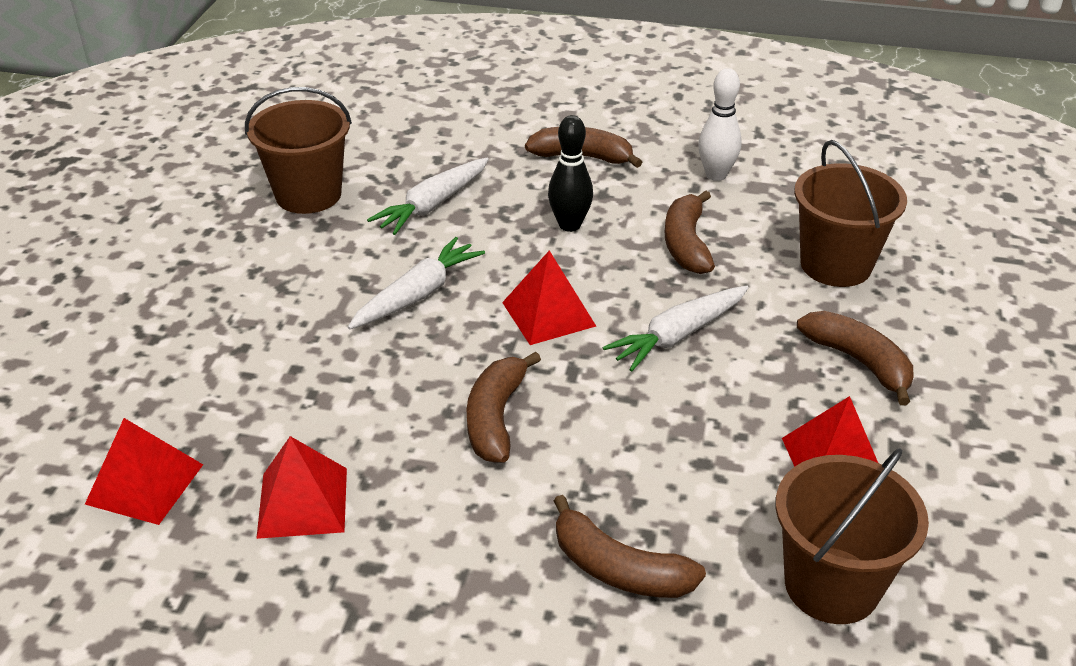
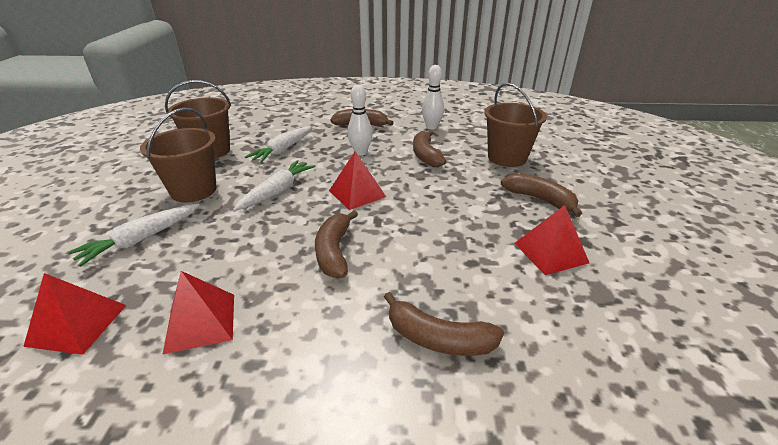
camera: 10 degrees left, 5 degrees down
black bowling pin [548,115,593,232] -> white bowling pin [347,84,373,156]
white carrot [602,286,749,372] -> white carrot moved to [68,204,200,267]
brown bucket [775,448,929,624] -> brown bucket moved to [140,108,217,202]

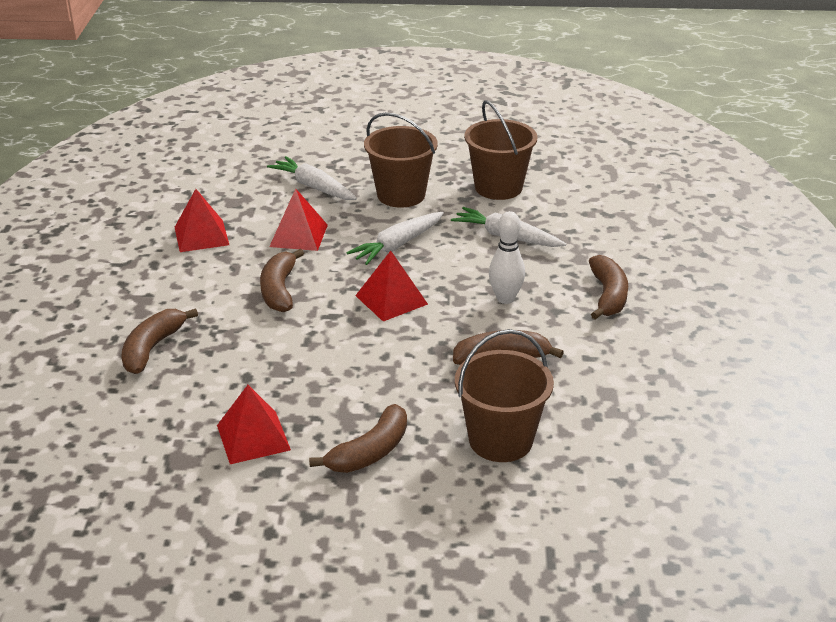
camera: 90 degrees right, 0 degrees up
red pyramid [23,273,126,355] -> red pyramid moved to [269,189,328,251]
white carrot [233,160,315,211] -> white carrot turned 105 degrees clockwise [346,212,444,265]
brown banana [315,210,358,278] -> brown banana turned 90 degrees counterclockwise [260,249,304,312]
white bowling pin [422,65,444,129] -> none

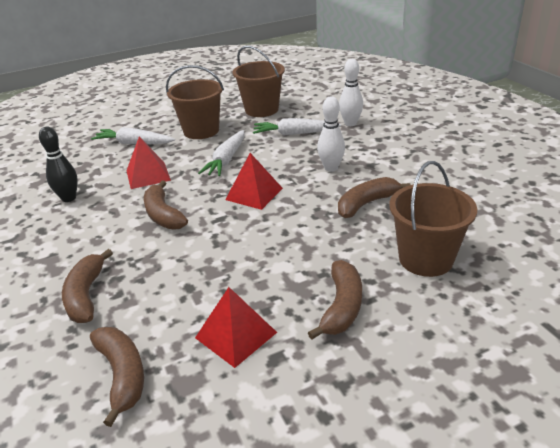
camera: 25 degrees left, 0 degrees up
red pyramid [175,189,229,252] -> black bowling pin [39,127,78,202]
brown banana [589,255,628,320] -> brown banana moved to [90,327,144,427]
none -> white bowling pin [339,59,363,126]

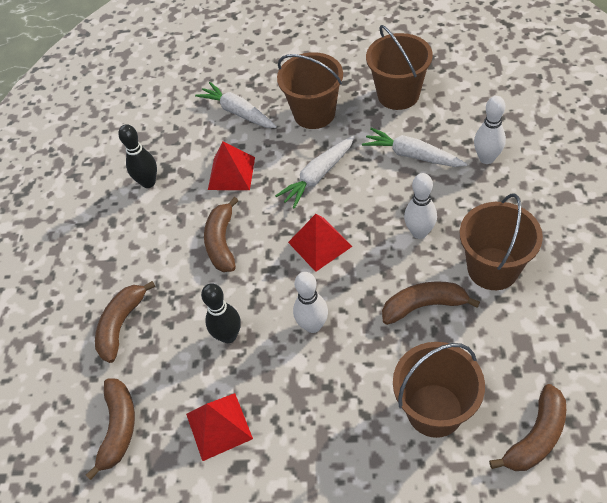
camera: 30 degrees right, 20 degrees up
brown banana [308,260,362,340] -> brown banana moved to [489,384,566,471]
none -> black bowling pin [201,283,241,343]
none -> white bowling pin [293,272,328,333]
none -> brown bucket [460,194,543,290]

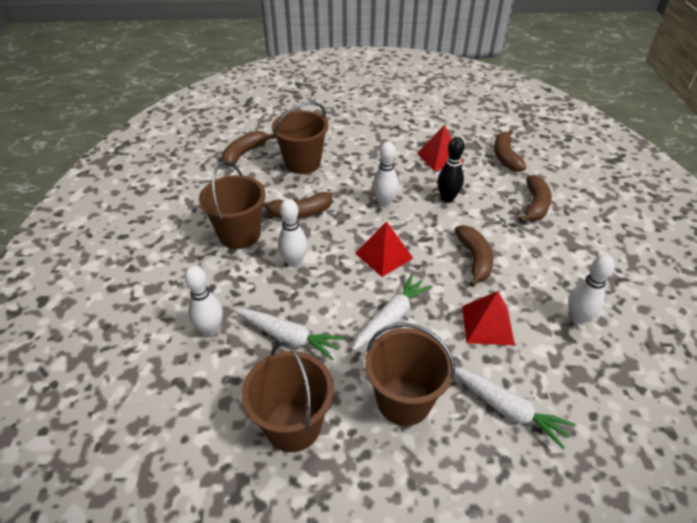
camera: 170 degrees right, 10 degrees down
black bowling pin [118,124,157,188] -> white bowling pin [568,254,615,325]

